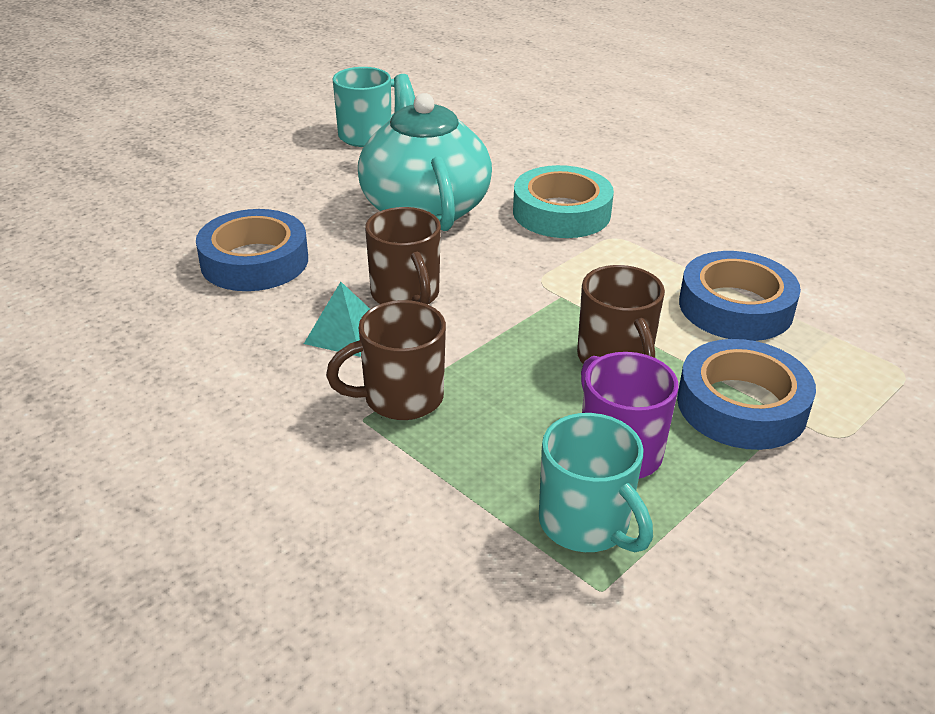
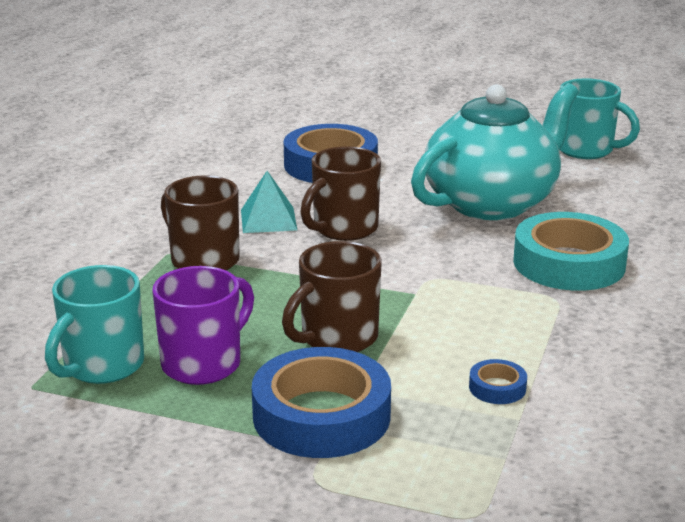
camera: 65 degrees right, 10 degrees down
blue tape [679,251,801,341] -> blue tape [469,359,527,404], size x0.43

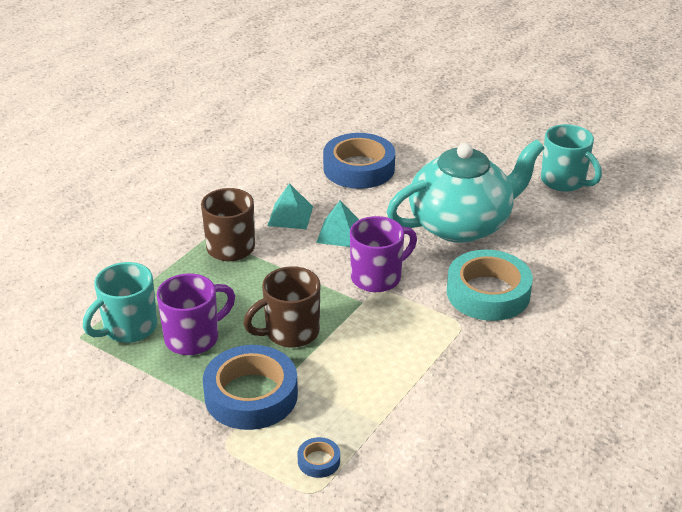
camera: 15 degrees right, 10 degrees up
brown mug [300,146,381,241] -> turquoise pyramid [316,200,359,247]
blue tape [469,359,527,404] -> blue tape moved to [298,437,340,478]
none -> purple mug [350,216,417,292]

